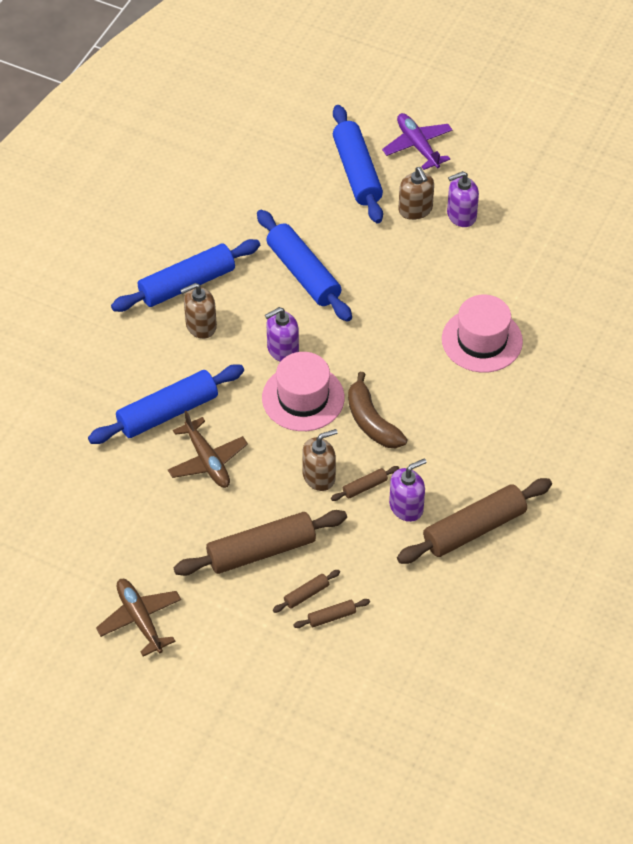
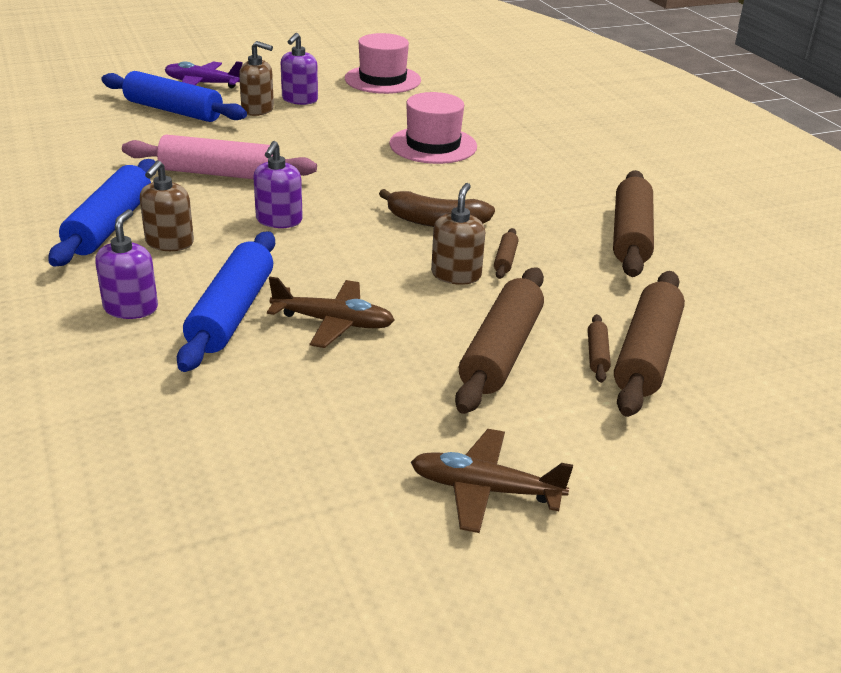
camera: 50 degrees left, 20 degrees down
blue rolling pin [257,210,352,322] -> pink rolling pin [122,135,317,179]
pink hat [262,352,344,431] -> pink hat moved to [345,33,421,94]
brown rolling pin [293,599,370,628] -> brown rolling pin [614,271,685,417], size x2.29
purple soap dispenser [389,458,427,522] -> purple soap dispenser moved to [95,209,158,319]

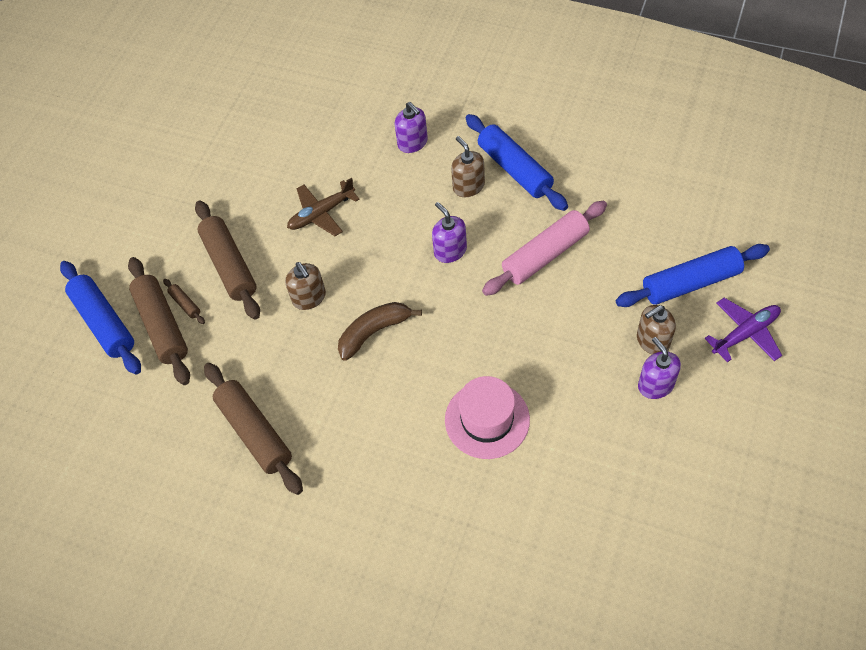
camera: 140 degrees right, 25 degrees up
blue rolling pin [177,231,275,372] -> blue rolling pin moved to [60,261,141,375]
pink hat [345,33,421,94] -> none
brown plane [411,429,573,533] -> none
brown rolling pin [494,228,519,279] -> none

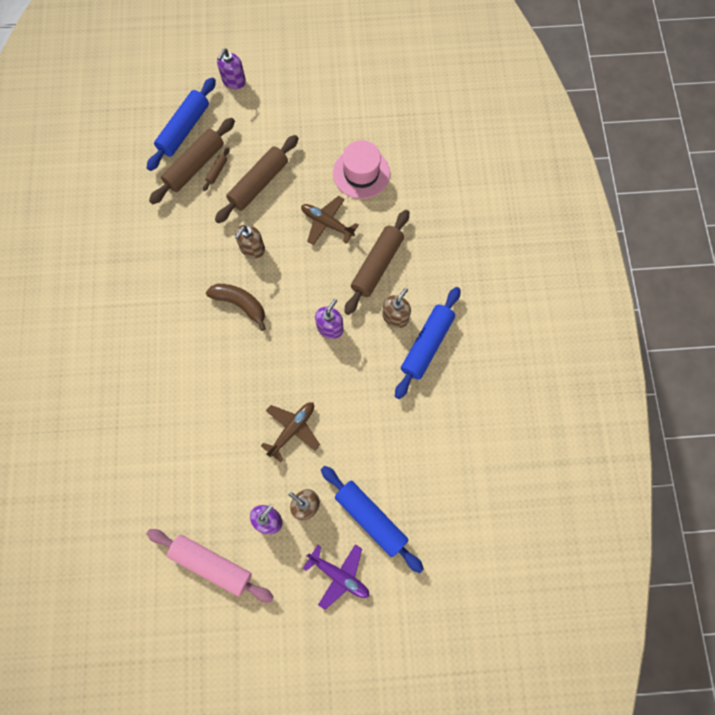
camera: 60 degrees right, 15 degrees up
brown rolling pin [204,363,303,495] -> brown rolling pin moved to [344,210,409,315]
purple soap dispenser [395,102,428,153] -> purple soap dispenser moved to [217,49,246,89]
pink hat [445,376,530,459] -> pink hat moved to [333,140,390,199]
pink rolling pin [482,201,607,296] -> pink rolling pin moved to [147,529,274,603]
none -> brown plane [261,402,320,462]

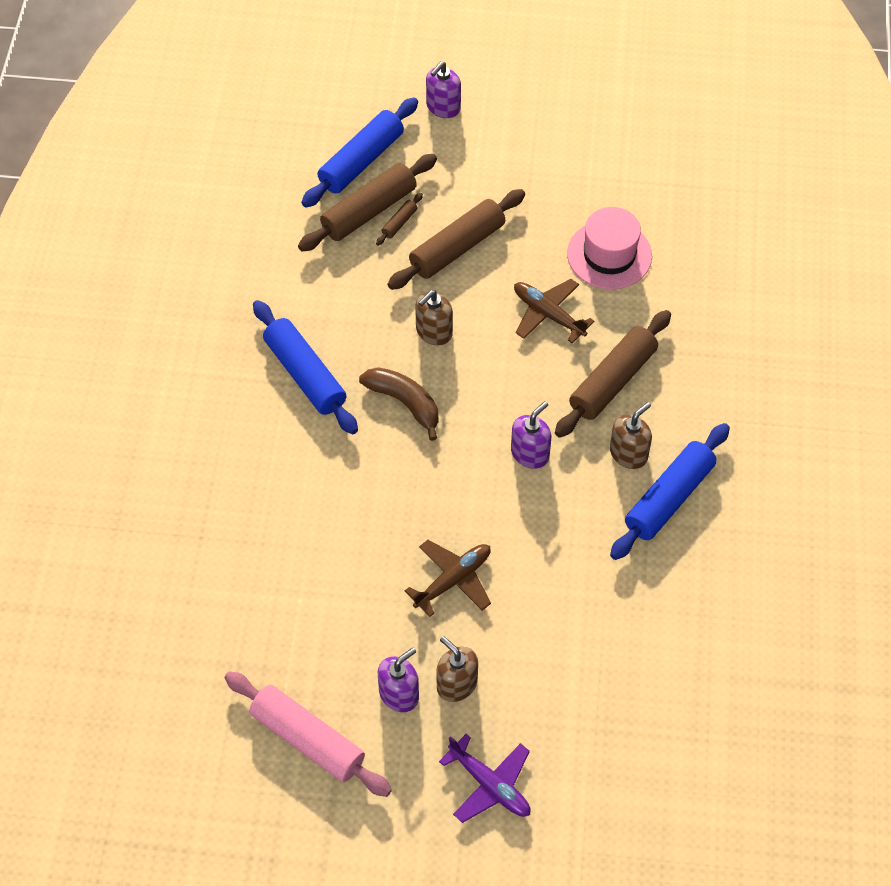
camera: 10 degrees right, 15 degrees down
blue rolling pin [321,466,424,573] -> blue rolling pin moved to [253,300,358,434]

